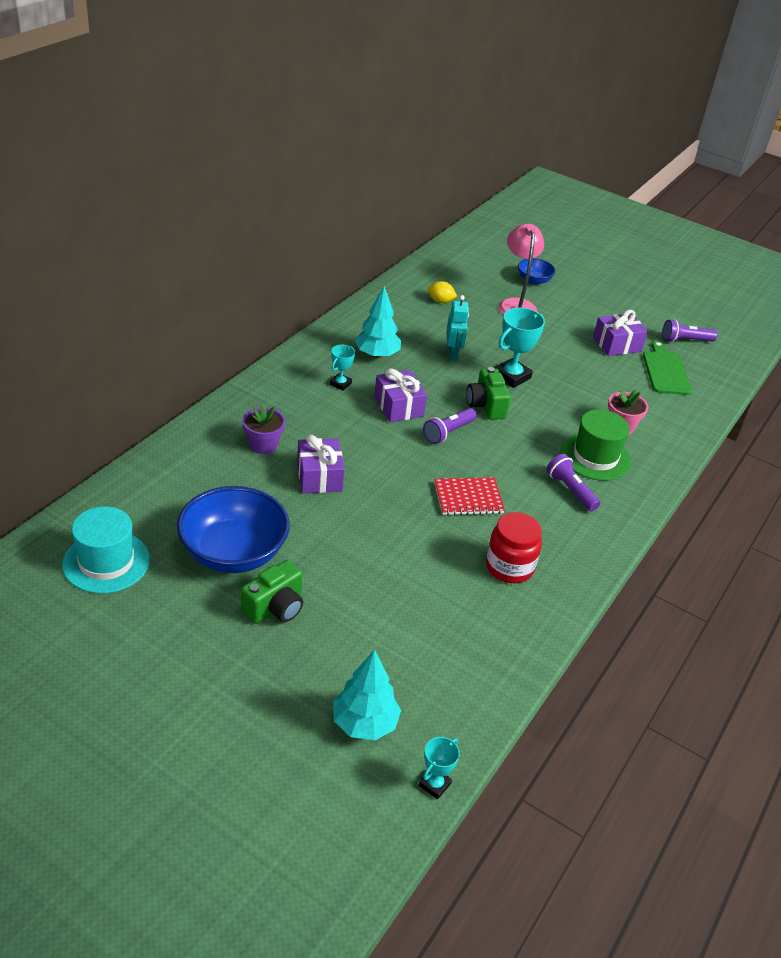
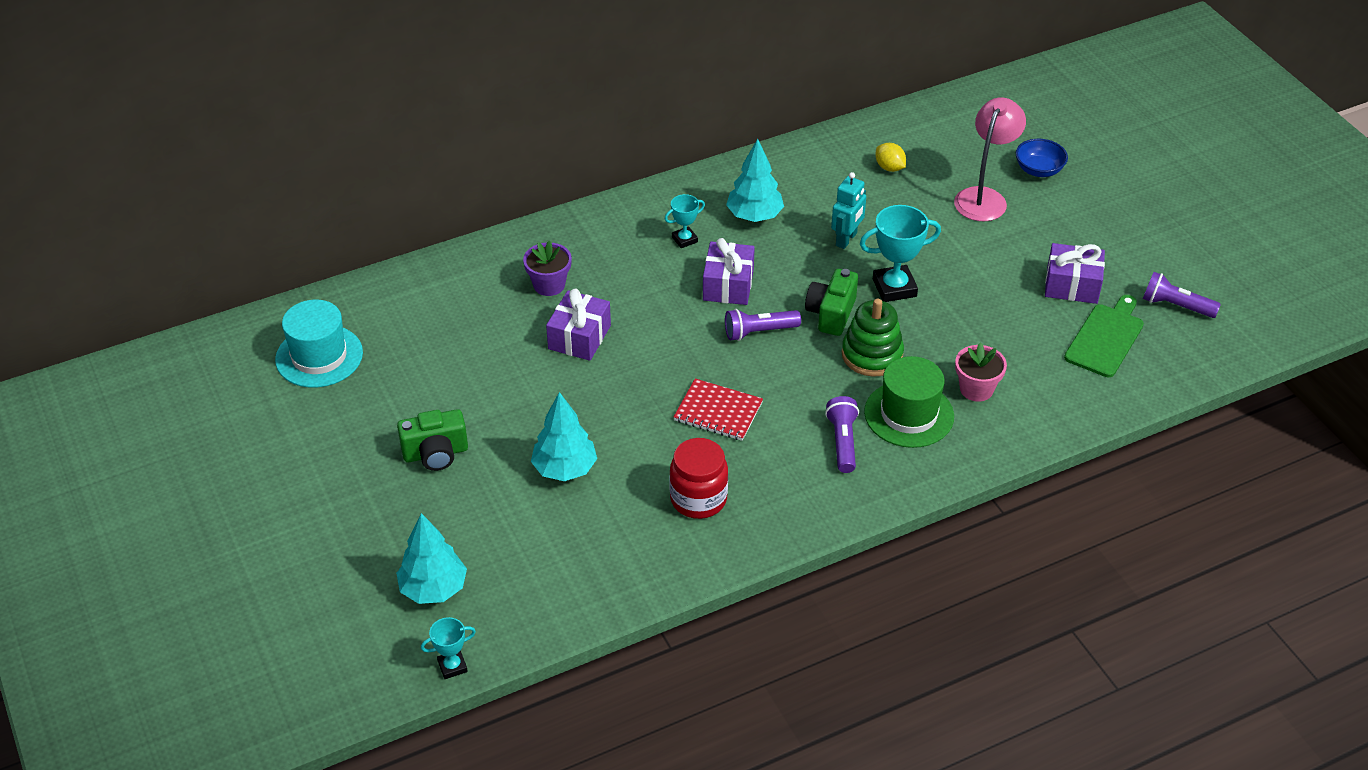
camera: 35 degrees right, 5 degrees up
blue bowl [177,486,290,573] -> none
none -> turquoise tree [531,392,597,481]
none -> green stacking toy [842,299,904,377]

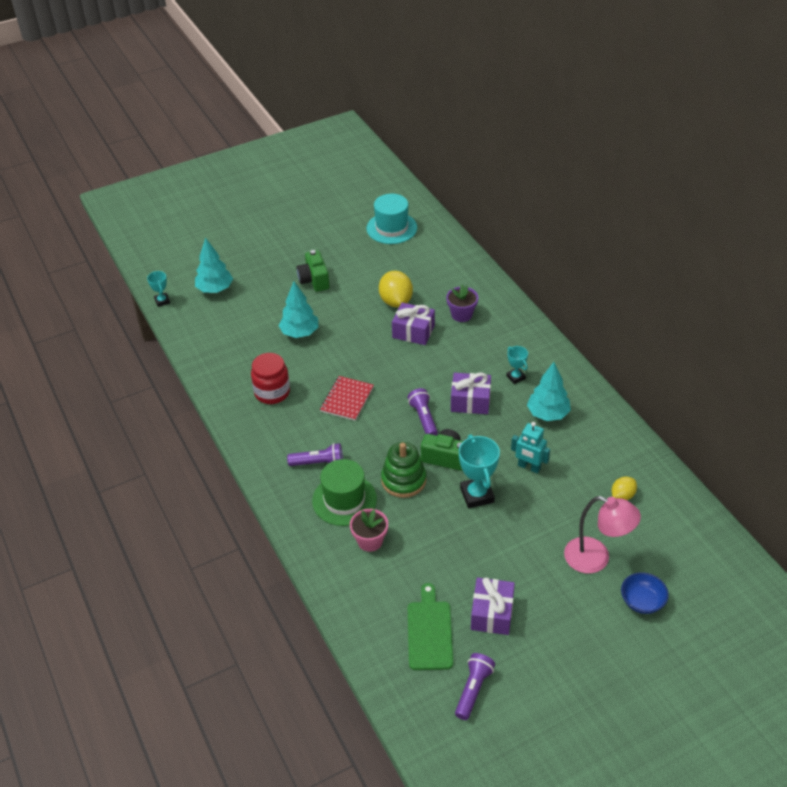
camera: 90 degrees right, 0 degrees up
green cutting board [1064,295,1144,377] -> green cutting board turned 120 degrees counterclockwise [408,583,453,670]
none -> yellow lemon [379,271,413,308]

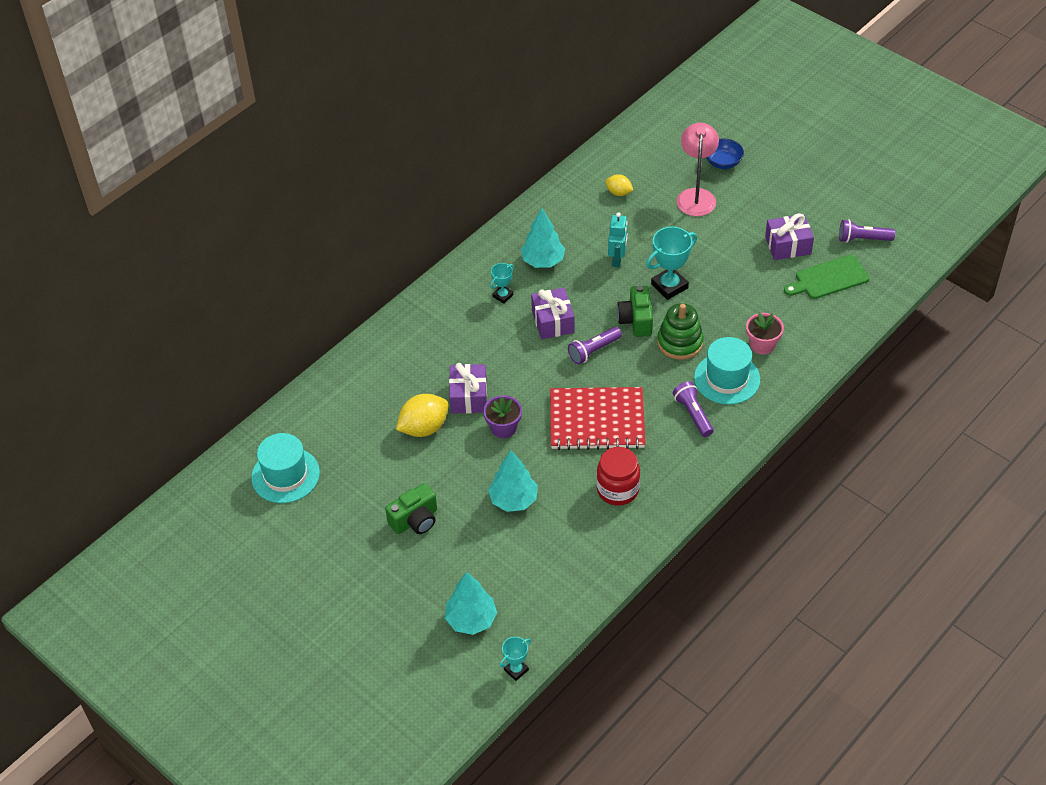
camera: 110 degrees left, 5 degrees up
green hat [312,459,377,526] -> turquoise hat [694,337,760,405]
red notebook [320,376,374,421] -> red notebook [550,387,645,450], size x1.68
purple flower pot [446,284,478,322] -> purple flower pot moved to [483,395,522,438]

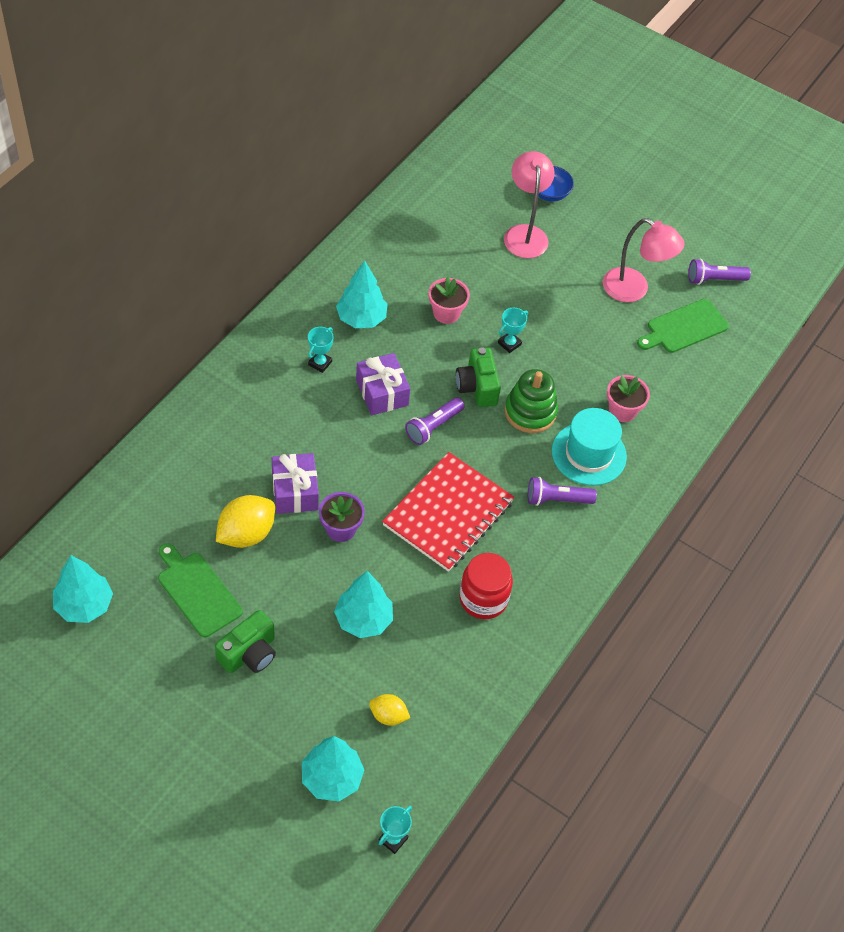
camera: 15 degrees left, 5 degrees up
turquoise hat [251,433,320,503] -> turquoise tree [53,555,113,623]
red notebook [550,387,645,450] -> red notebook turned 45 degrees counterclockwise [382,452,514,572]
yellow lemon [605,174,633,196] -> yellow lemon moved to [369,694,410,726]
turquoise robot [608,212,628,267] -> pink flower pot [429,277,470,324]
turquoise trophy [646,226,697,300] -> turquoise trophy [498,308,528,353], size x0.56
purple flashlight [673,381,713,437] -> purple flashlight turned 60 degrees counterclockwise [528,477,597,506]
purple gift [765,213,814,260] -> pink lamp [603,218,685,302]
none -> green cutting board [158,543,243,637]

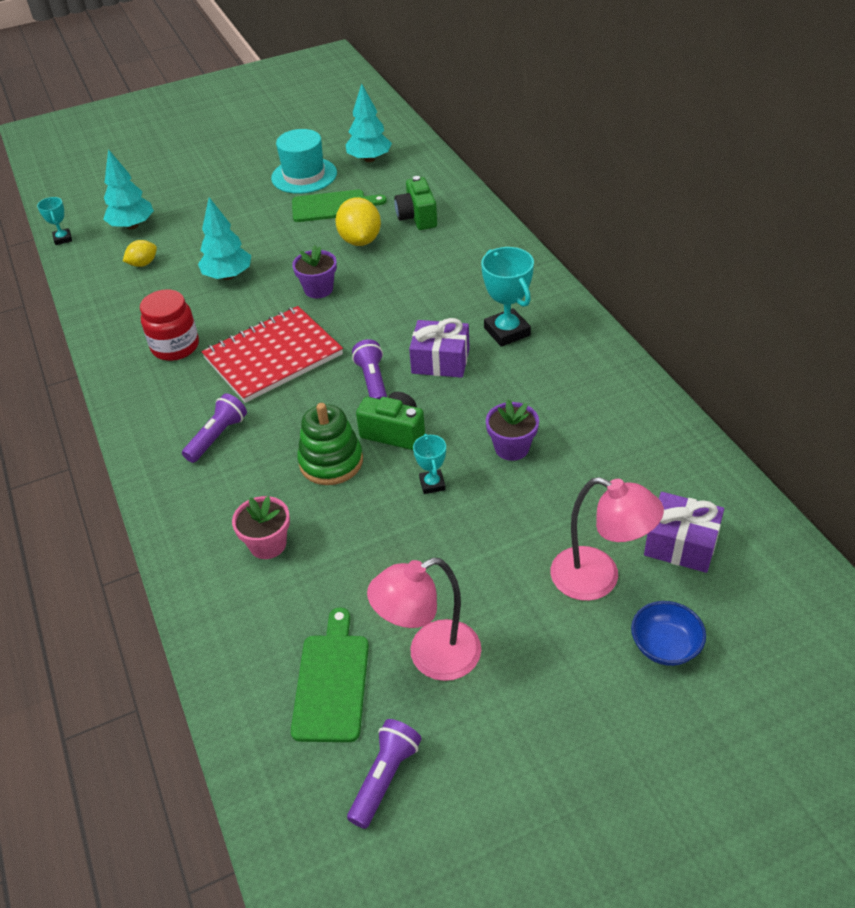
camera: 130 degrees right, 10 degrees down
green camera [215,610,276,673] -> green camera moved to [394,176,437,230]
purple gift [272,453,319,514] -> purple gift moved to [644,492,724,573]
turquoise trophy [308,327,334,373] -> turquoise trophy [481,247,534,347], size x1.78
turquoise tree [336,260,387,328] -> none
red notebook [382,452,514,572] -> red notebook turned 75 degrees clockwise [201,306,343,403]
pink flower pot [429,277,470,324] -> purple flower pot [486,399,539,461]
turquoise hat [552,408,627,485] -> turquoise hat moved to [271,129,337,194]

